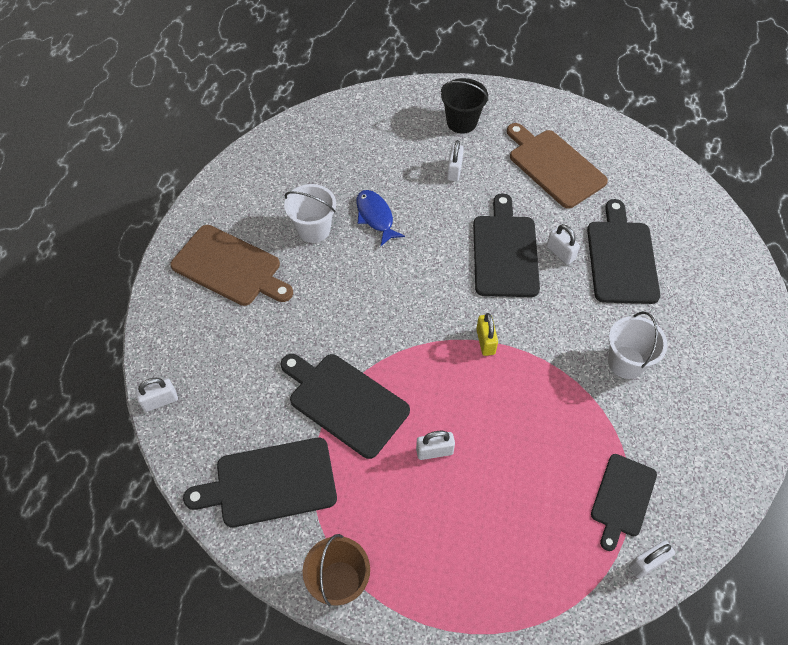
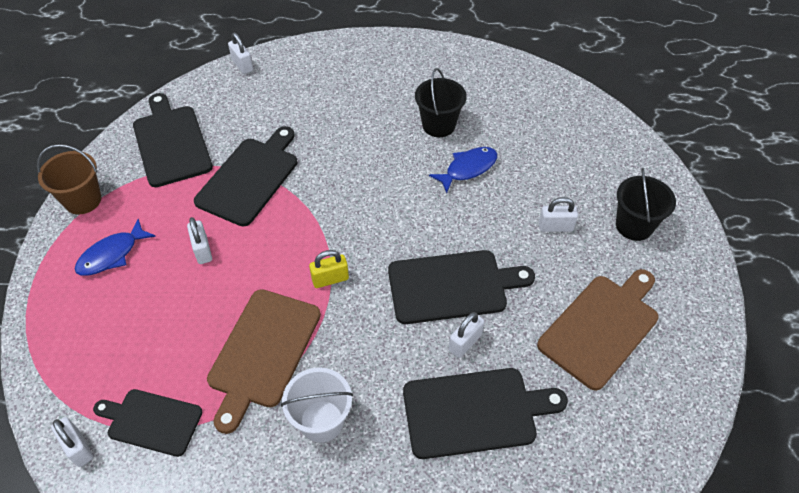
camera: 80 degrees right, 5 degrees down
brown cutting board [170,225,293,306] -> brown cutting board moved to [207,289,321,434]
white bucket [284,184,336,243] -> black bucket [415,68,467,137]
none -> blue fish [75,219,156,276]

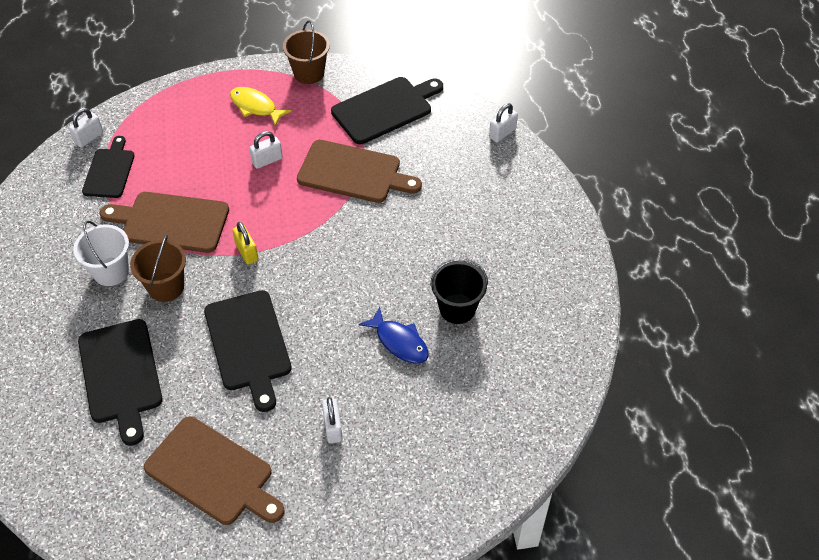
camera: 80 degrees right, 0 degrees up
blue fish [75,219,156,276] -> yellow fish [230,87,292,126]
black cutting board [194,126,297,227] -> brown cutting board [297,140,422,203]
white padlock [449,312,484,358] -> none
black bucket [616,168,676,241] -> none
none -> brown bucket [130,235,186,302]

